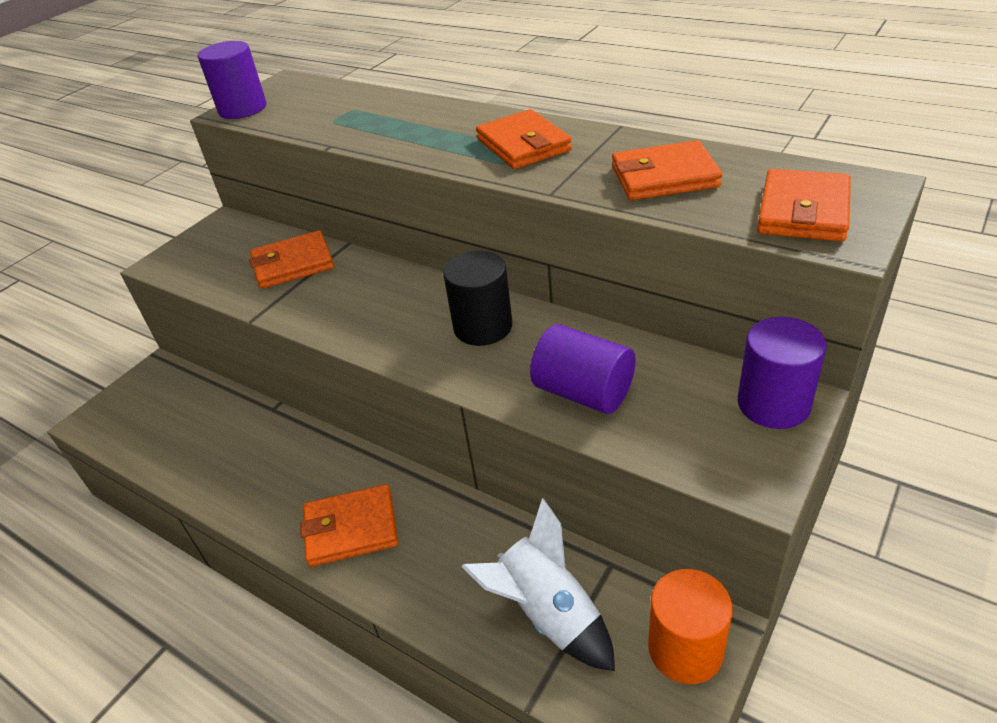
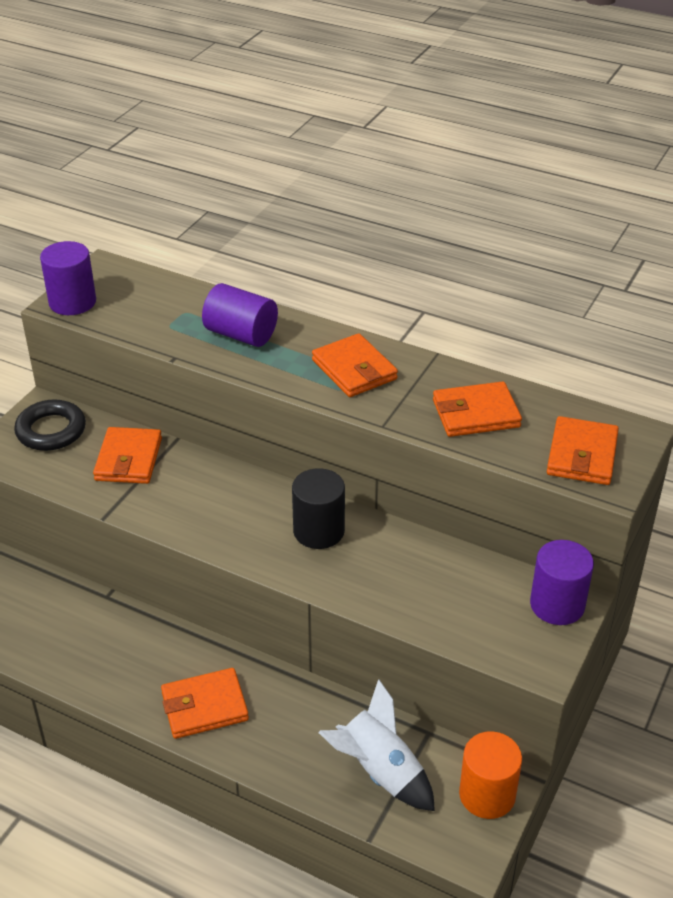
camera: 10 degrees left, 0 degrees up
orange wallet [249,230,334,289] -> orange wallet turned 60 degrees counterclockwise [93,427,162,484]
purple cylinder [530,324,635,414] -> purple cylinder moved to [202,283,278,347]
none -> black ring [14,399,86,451]

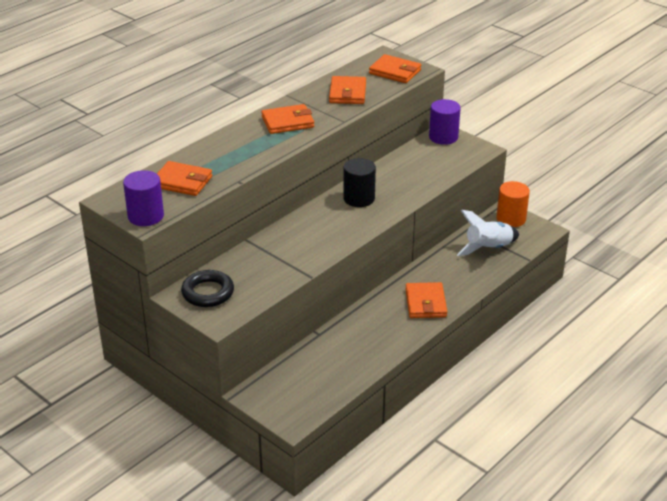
camera: 75 degrees left, 5 degrees down
orange wallet [93,427,162,484] -> orange wallet moved to [157,161,212,196]
purple cylinder [202,283,278,347] -> none

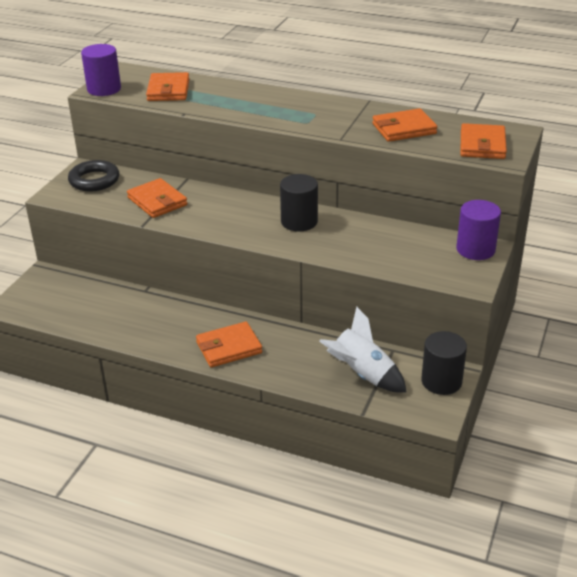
camera: 70 degrees right, 0 degrees up
orange wallet [261,104,314,134] -> orange wallet moved to [127,178,187,218]
orange cylinder [496,181,530,227] -> black cylinder [421,331,467,395]

